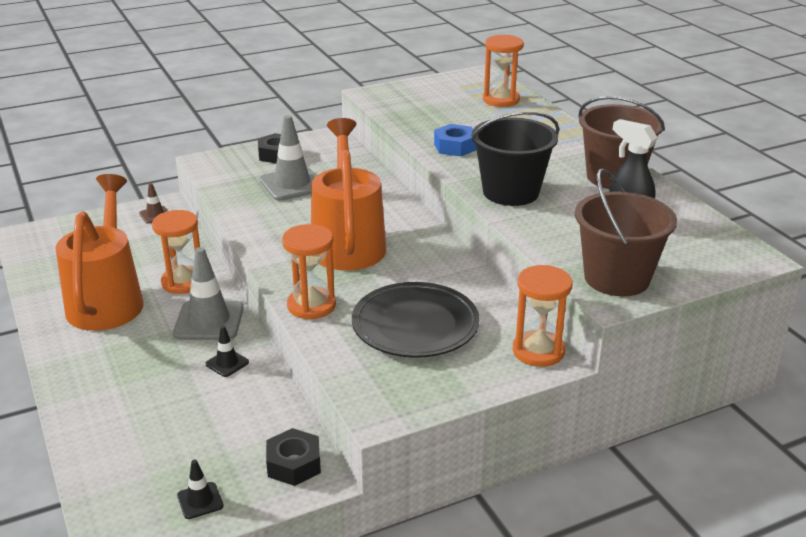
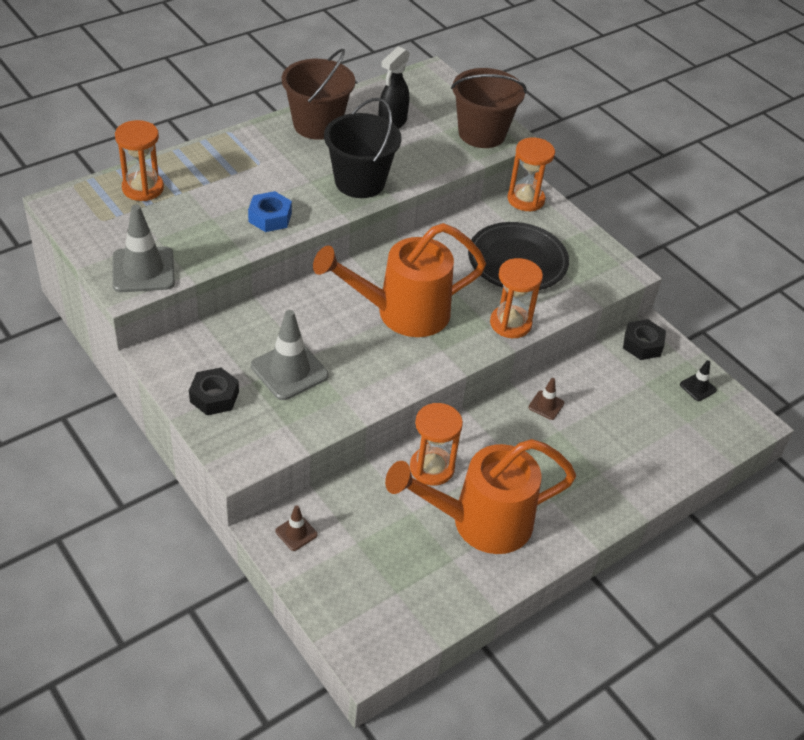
camera: 105 degrees left, 15 degrees up
grey traffic cone [173,247,244,340] -> grey traffic cone moved to [112,205,175,292]
black traffic cone [205,326,249,377] -> brown traffic cone [528,378,564,420]

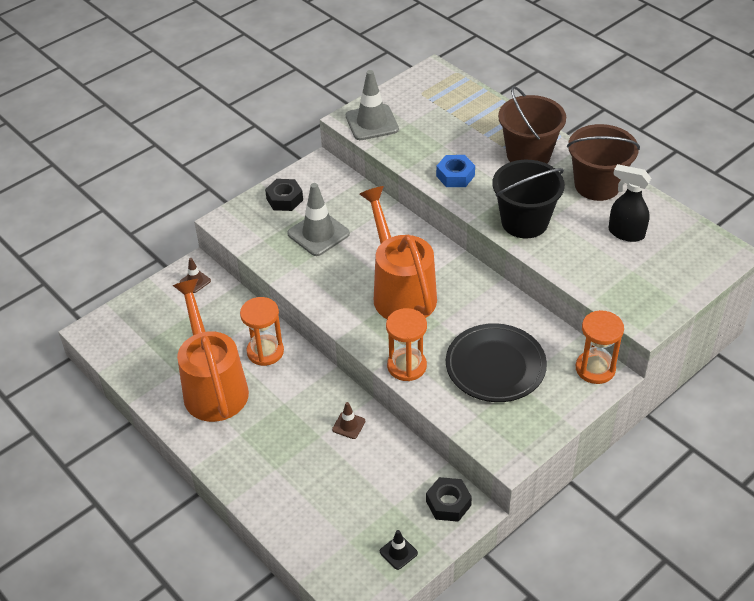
camera: 90 degrees right, 0 degrees up
orange hourglass [115,120,164,201] -> none
brown bucket [451,68,527,148] -> brown bucket moved to [498,86,566,164]

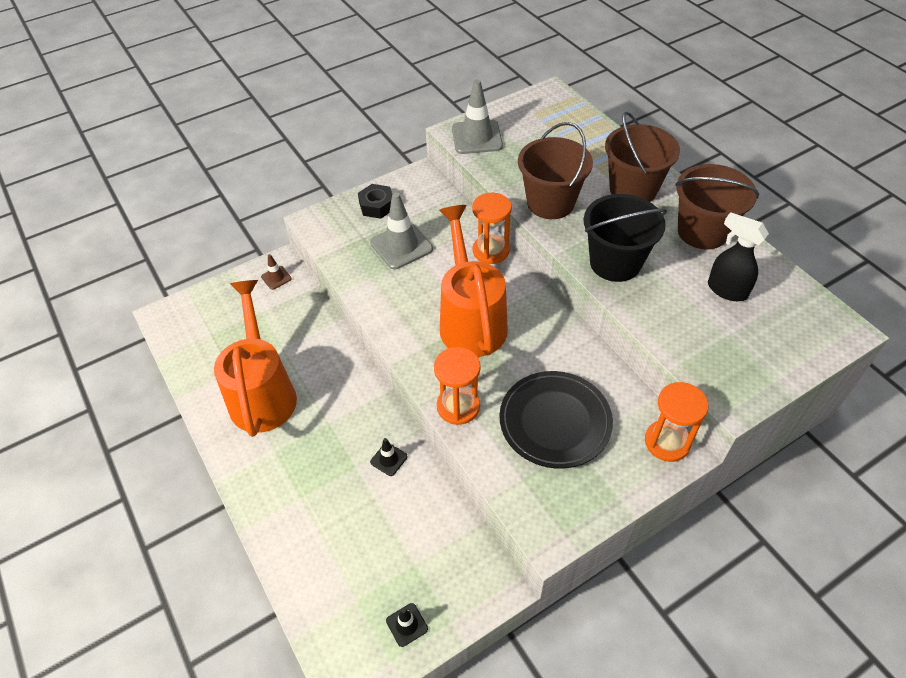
camera: 10 degrees right, 5 degrees up
orange hourglass [240,297,284,366] -> orange hourglass moved to [472,193,512,264]
brown traffic cone [332,402,365,439] -> black traffic cone [370,438,408,476]
black nut [426,477,472,522] -> none
blue nut [436,155,475,187] -> brown bucket [518,122,593,219]

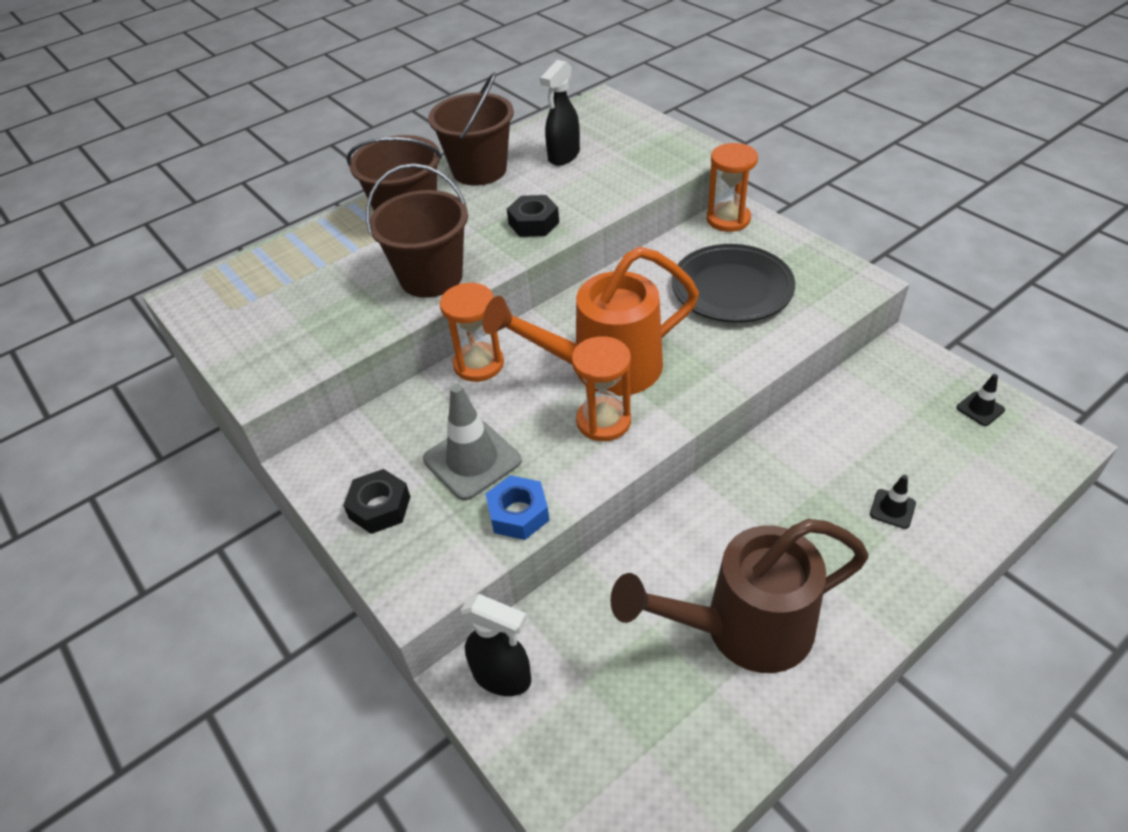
camera: 95 degrees left, 5 degrees down
orange watering can [214,280,297,437] -> brown watering can [610,519,869,673]
brown traffic cone [261,254,292,290] -> black spray bottle [461,594,531,696]
black traffic cone [370,438,408,476] -> black traffic cone moved to [870,475,916,529]
orange hourglass [434,347,480,425] -> orange hourglass moved to [572,336,631,441]
grey traffic cone [452,80,503,154] -> none
black bucket [584,194,667,282] -> black nut [507,195,559,237]
none -> blue nut [486,475,549,540]

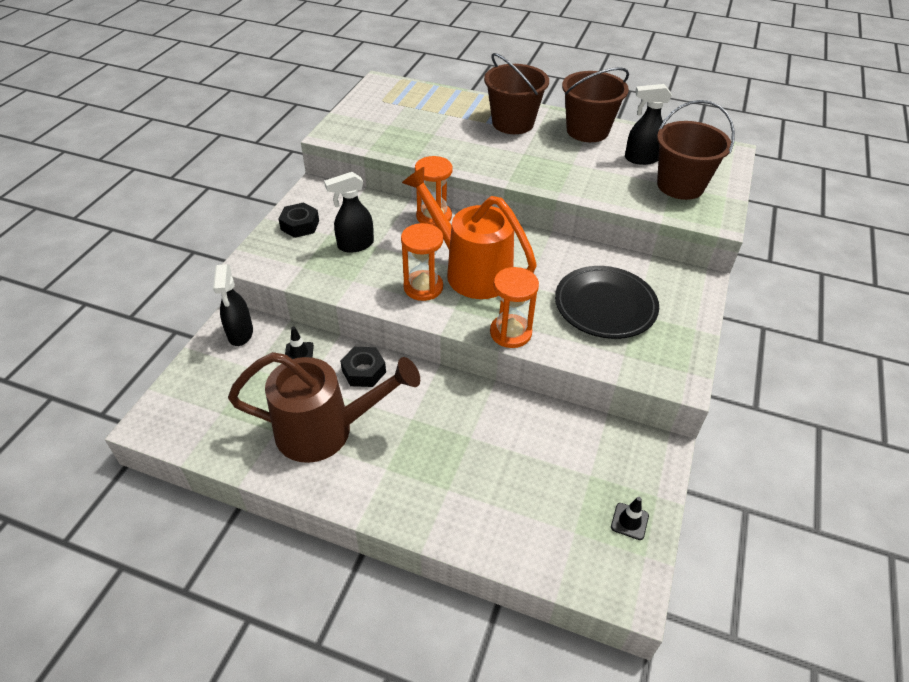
camera: 55 degrees right, 0 degrees up
brown bucket [366,164,468,298] -> brown bucket moved to [657,100,735,200]
grey traffic cone [423,384,522,500] -> black spray bottle [324,172,374,253]
blue nut [486,475,549,540] -> none
black nut [507,195,559,237] -> black nut moved to [340,347,386,387]
brown watering can [610,519,869,673] -> brown watering can turned 135 degrees clockwise [228,352,420,463]
orange hourglass [707,143,758,232] -> orange hourglass moved to [490,267,539,348]
black traffic cone [870,475,916,529] -> black traffic cone moved to [285,327,314,359]

